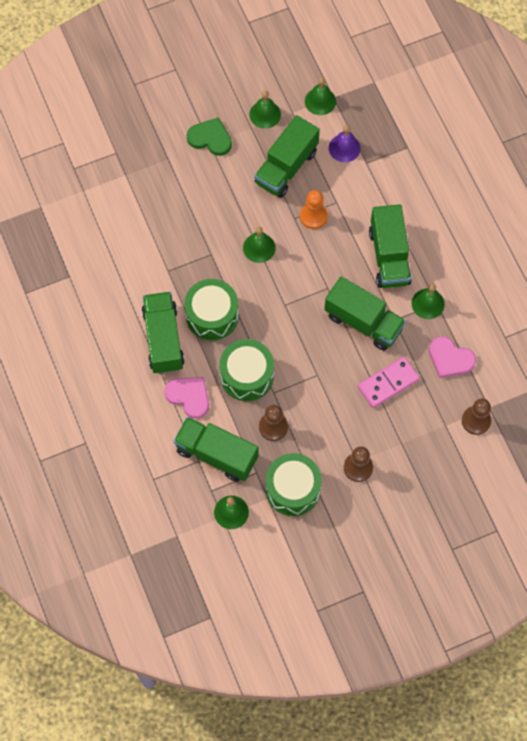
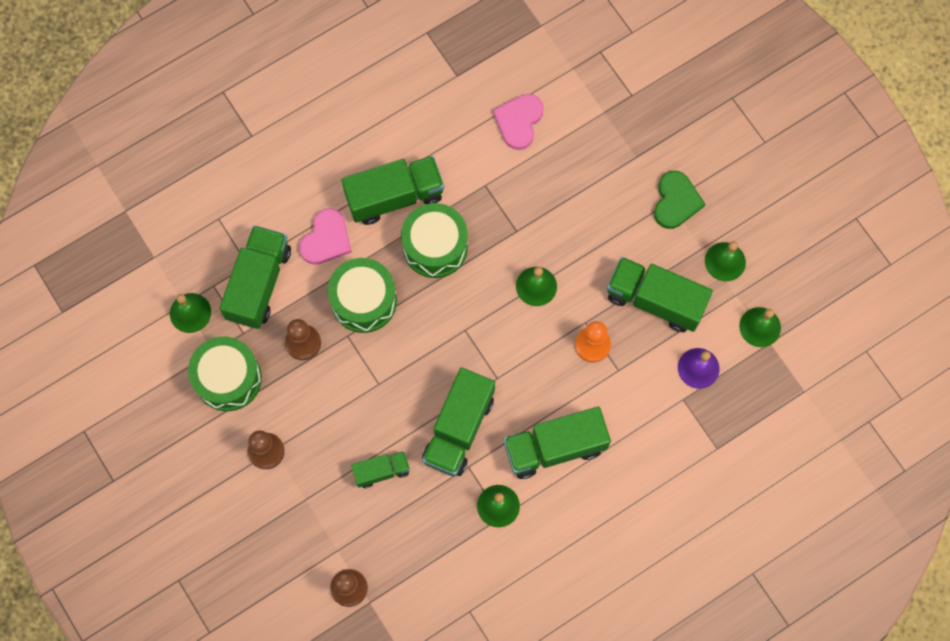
camera: 80 degrees right, 5 degrees up
pink domino [358,357,420,408] -> green truck [351,451,410,488]
pink heart [429,336,476,378] -> pink heart moved to [493,94,544,150]

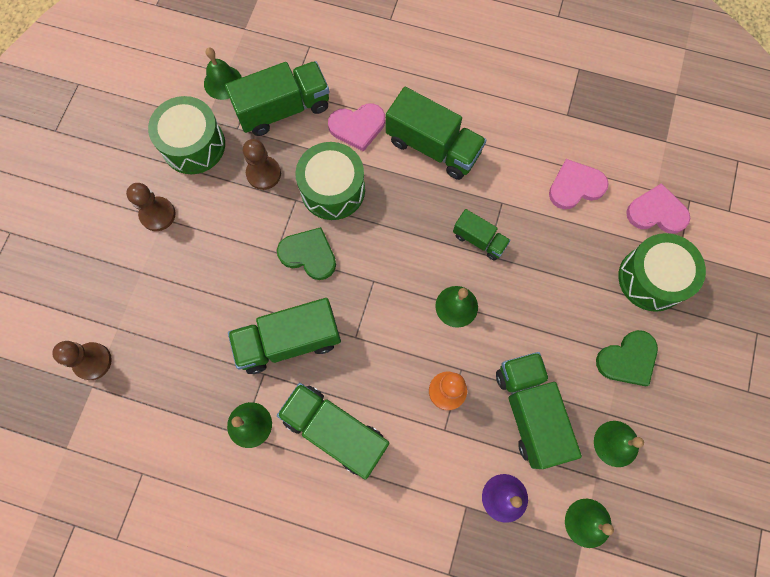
camera: 50 degrees right, 0 degrees up
green truck [351,451,410,488] -> green truck moved to [453,209,511,260]
green drum [401,203,468,278] -> green drum moved to [618,233,706,312]
none -> green heart [277,227,336,280]
none -> pink heart [626,183,690,234]

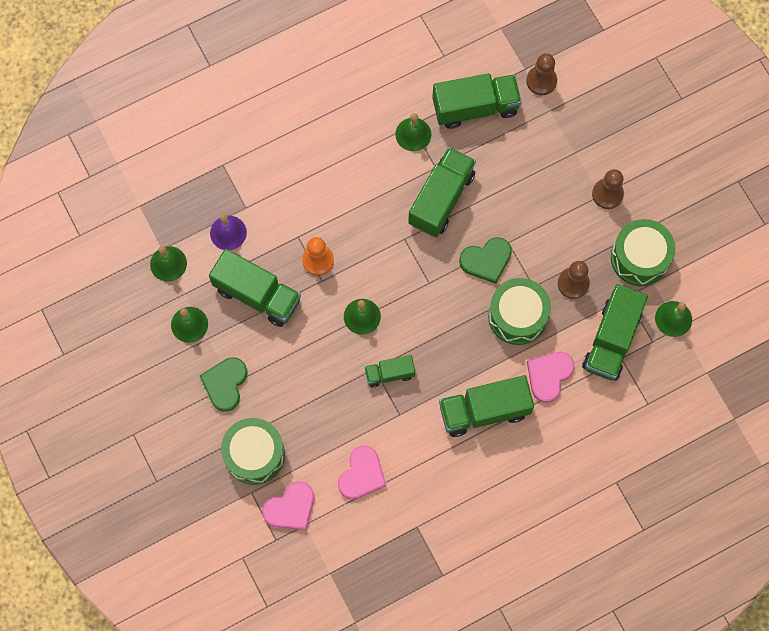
camera: 135 degrees right, 0 degrees up
green truck [277,383,389,479] -> green truck moved to [432,73,522,129]

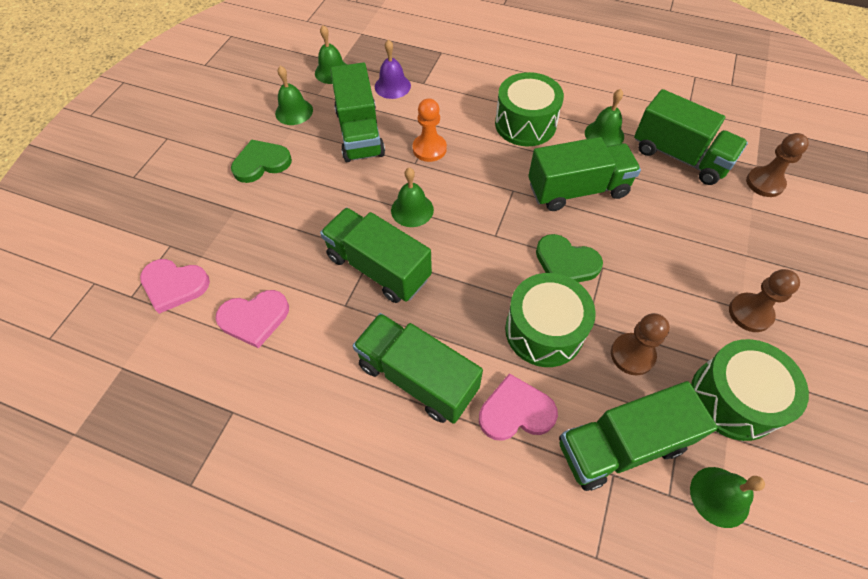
camera: 50 degrees right, 15 degrees down
green drum [221,418,285,485] -> green drum moved to [495,72,564,146]
green truck [364,355,415,388] -> green truck [320,208,432,303], size x1.81

